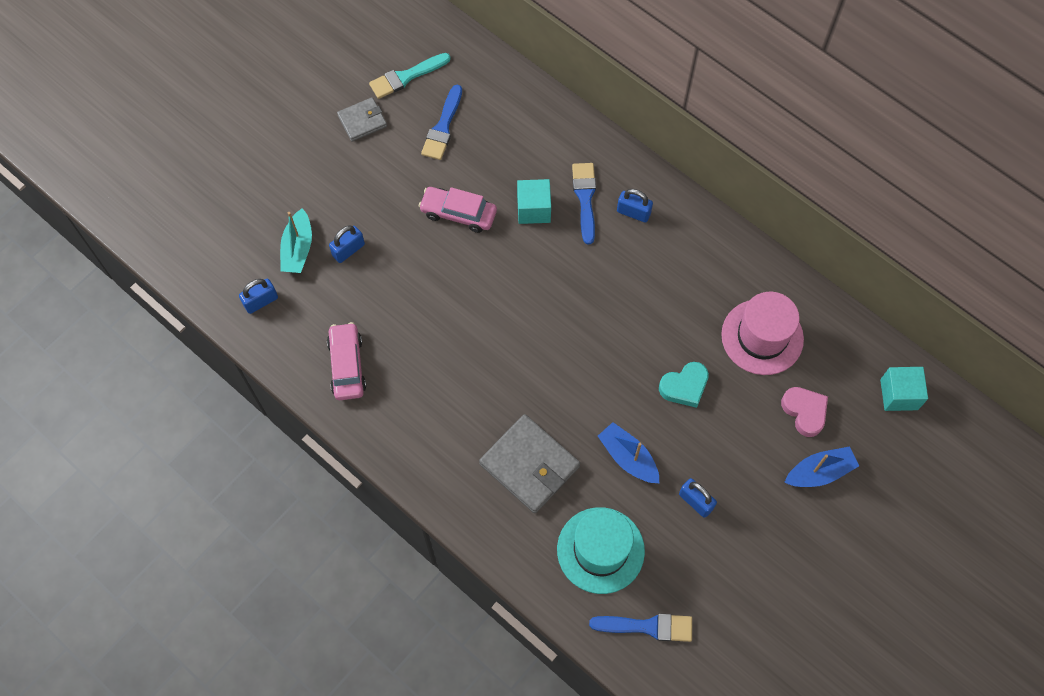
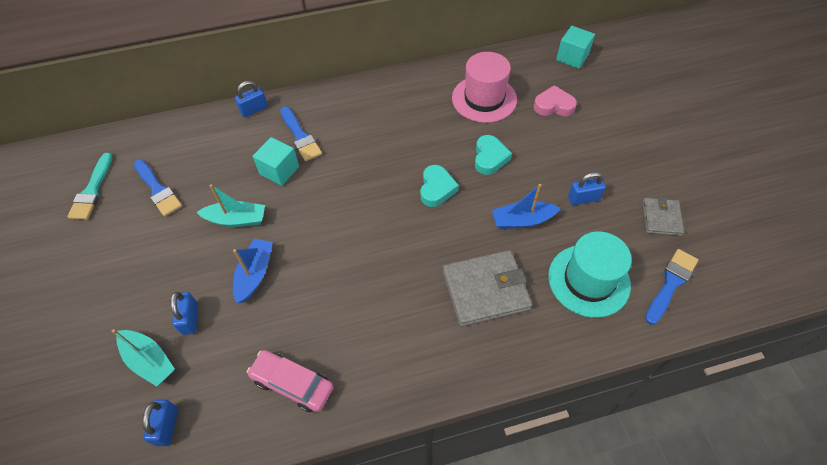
camera: 55 degrees left, 10 degrees down
grey wallet [337,97,387,141] -> grey wallet moved to [642,197,684,236]
pink car [419,187,497,233] -> turquoise boat [197,184,265,227]
blue brush [572,163,596,244] -> blue brush turned 150 degrees counterclockwise [280,106,322,161]
blue padlock [617,189,653,223] -> blue padlock moved to [235,81,268,117]
blue boat [784,446,859,487] -> blue boat moved to [233,239,273,303]
none -> turquoise heart [420,165,459,207]

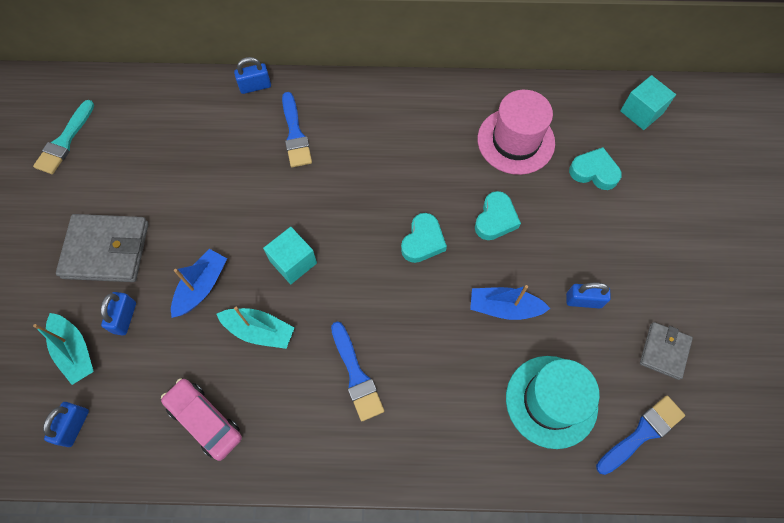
camera: 15 degrees right, 10 degrees up
blue brush [134,160,182,217] -> blue brush moved to [331,322,384,421]
turquoise boat [197,184,265,227] -> turquoise boat moved to [216,307,295,349]
turquoise cube [252,137,299,186] -> turquoise cube moved to [263,227,317,284]
grey wallet [443,250,532,327] -> grey wallet moved to [56,214,149,282]
pink heart [533,85,577,116] -> turquoise heart [569,147,622,190]

